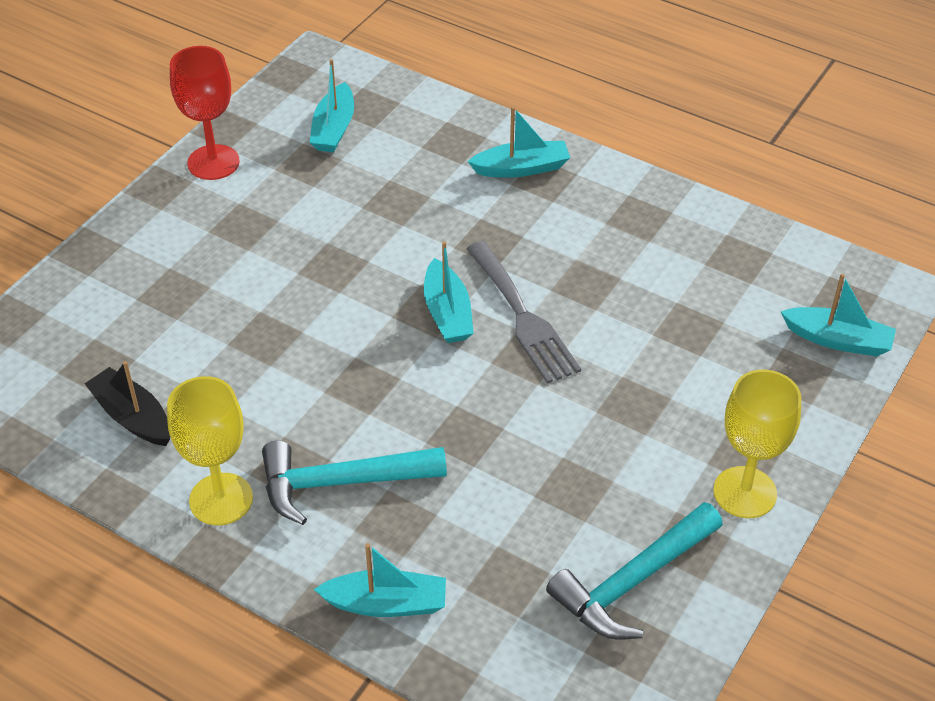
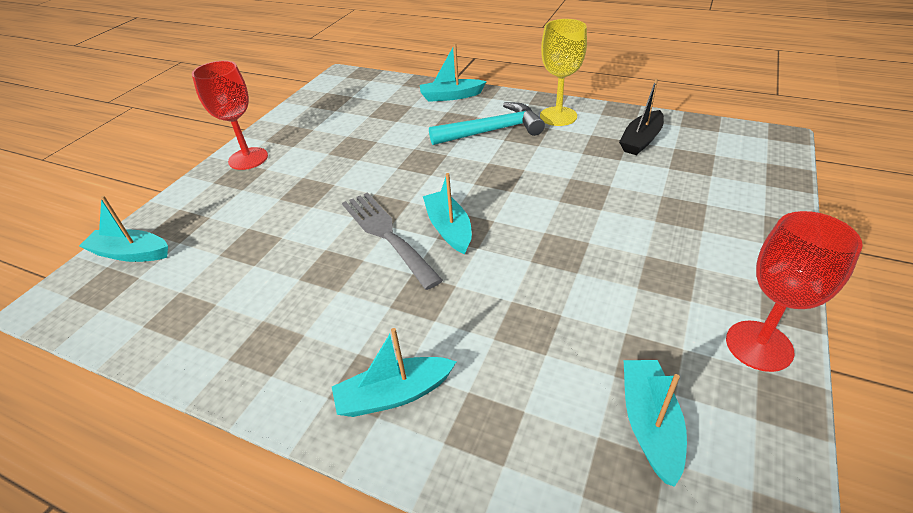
camera: 175 degrees right, 5 degrees down
black boat [85,361,170,446] -> black boat turned 90 degrees clockwise [619,79,664,155]
turquoise hammer [546,502,723,640] -> none
yellow goblet [713,369,802,518] -> red goblet [192,60,268,170]

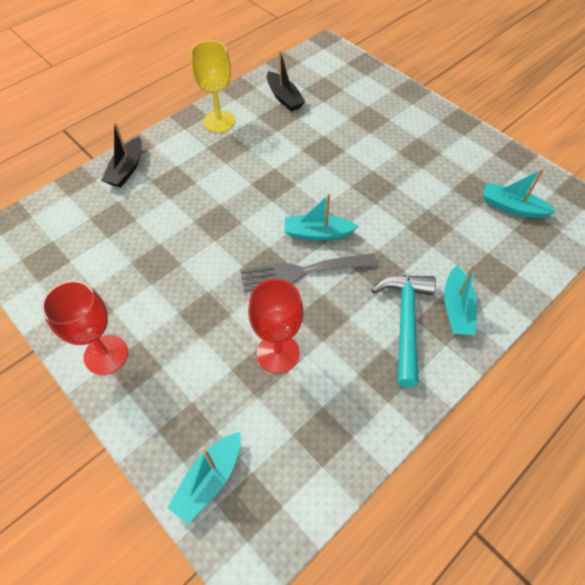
camera: 70 degrees left, 15 degrees up
turquoise boat [420,44,487,102] -> black boat [101,122,142,187]
turquoise hammer [429,102,545,145] -> turquoise hammer moved to [371,275,436,387]
red goblet [726,211,863,372] -> red goblet moved to [248,279,303,373]

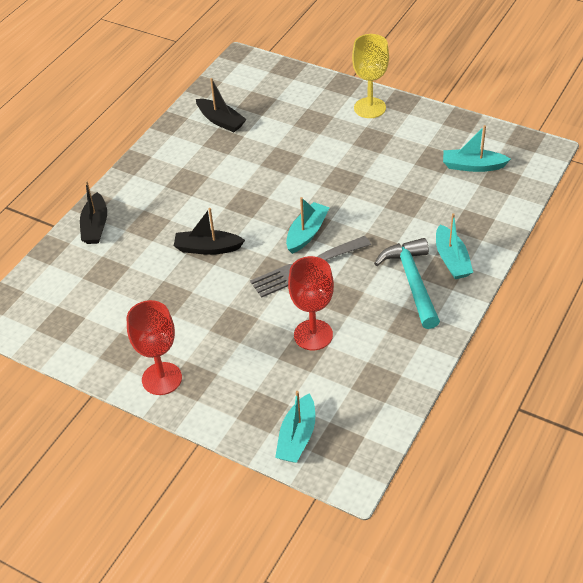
camera: 15 degrees left, 10 degrees down
yellow goblet [191,41,235,133] -> yellow goblet moved to [352,34,389,118]
turquoise boat [284,194,359,240] -> turquoise boat turned 135 degrees clockwise [286,197,330,254]
none -> black boat [174,208,245,255]

